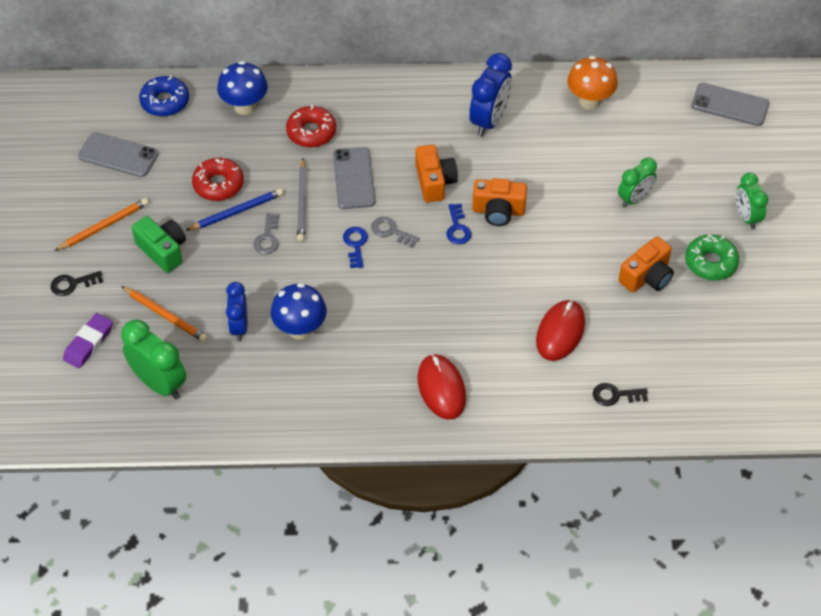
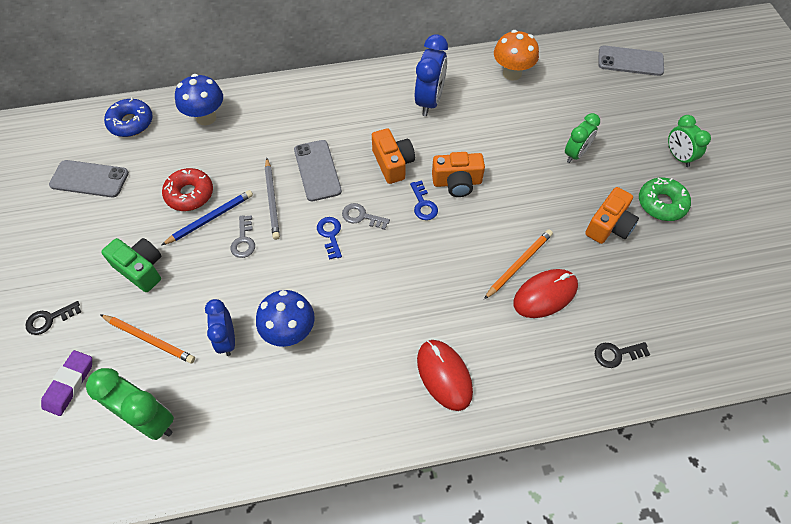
camera: 10 degrees left, 5 degrees up
orange pencil [54,198,149,251] -> orange pencil moved to [484,229,553,299]
red donut [286,105,336,148] -> none
red mouse [536,300,585,361] -> red mouse turned 45 degrees clockwise [513,269,578,318]

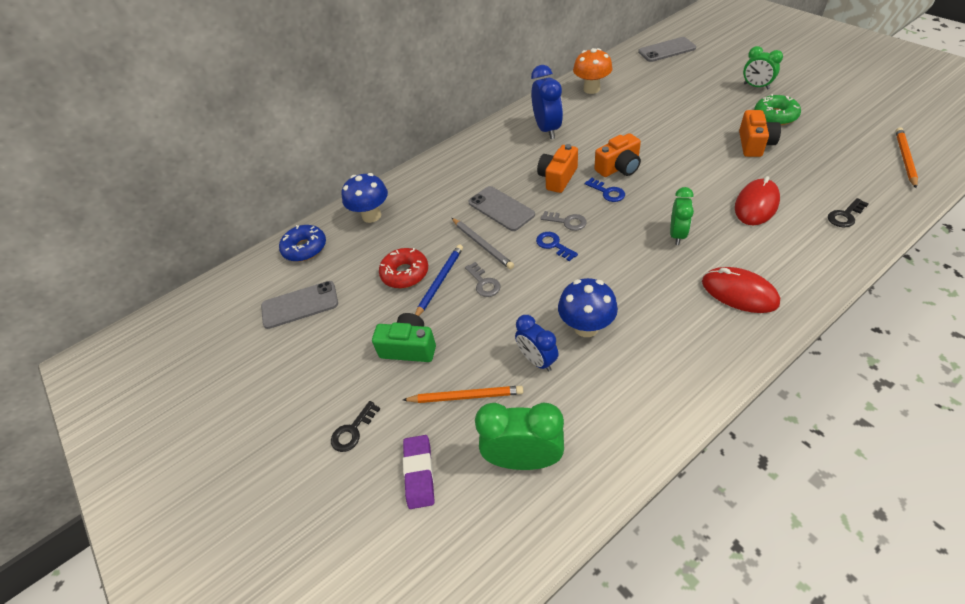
camera: 20 degrees left, 10 degrees down
grey key [342,203,390,230] -> grey key turned 150 degrees counterclockwise [541,211,587,231]
orange camera [372,128,415,184] -> orange camera turned 105 degrees counterclockwise [537,144,578,193]
orange pencil [484,229,553,299] -> orange pencil moved to [895,127,918,188]
green clock [565,113,600,163] -> green clock moved to [670,187,694,245]

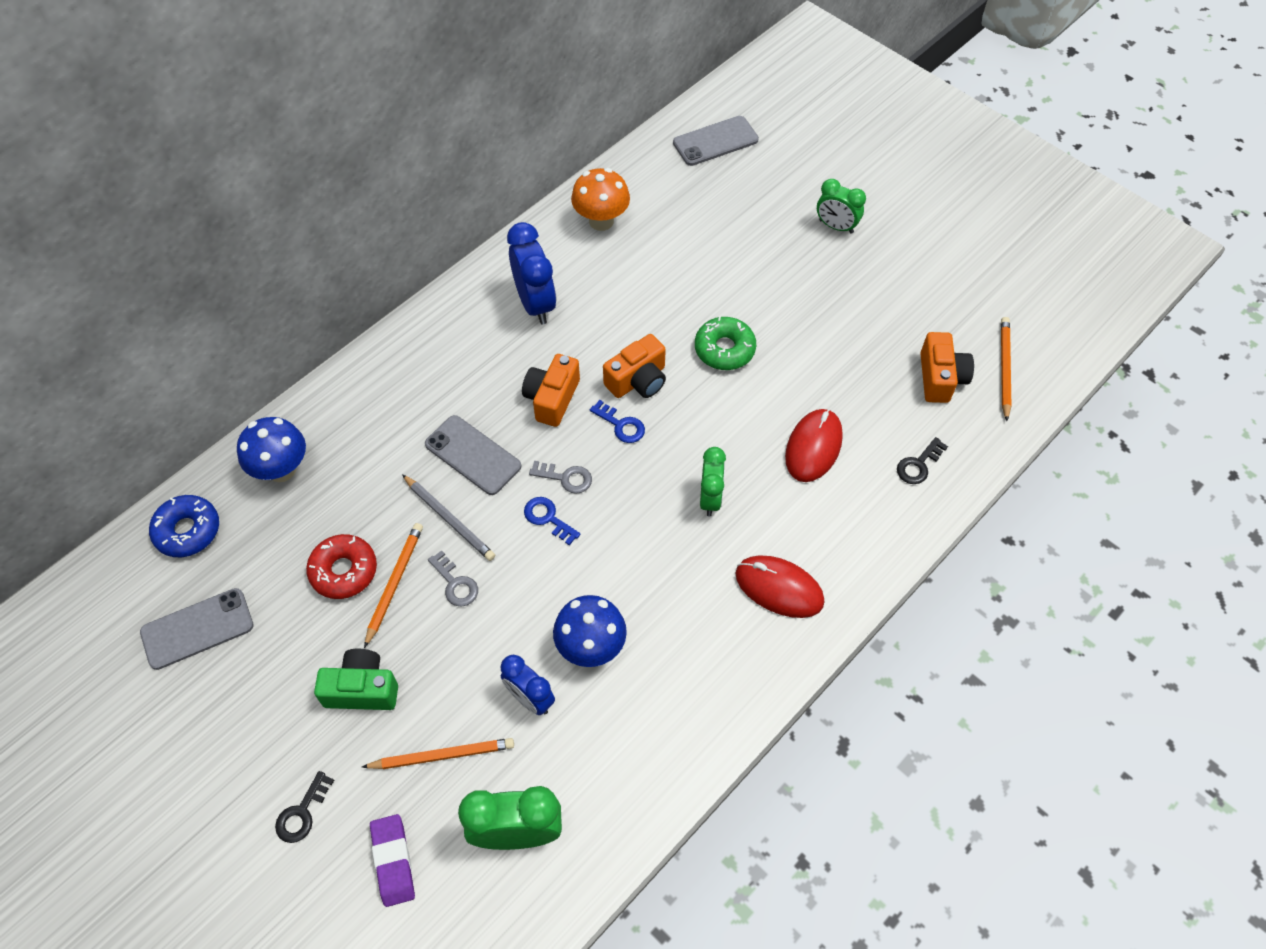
camera: 15 degrees left, 10 degrees up
blue pencil [415,244,463,316] -> orange pencil [364,523,423,648]
orange camera [739,110,781,157] -> orange camera moved to [920,332,974,403]
green donut [754,94,801,125] -> green donut moved to [695,316,756,370]

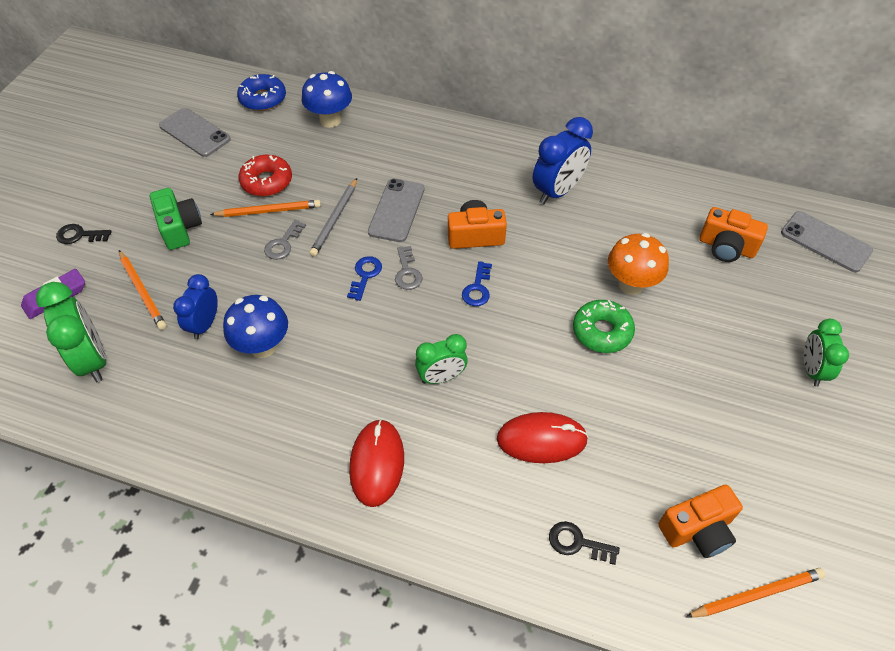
camera: 65 degrees right, 5 degrees down
orange mushroom [571,168,630,231] -> orange mushroom moved to [608,233,669,295]
orange camera [603,334,666,398] -> orange camera moved to [699,207,768,262]

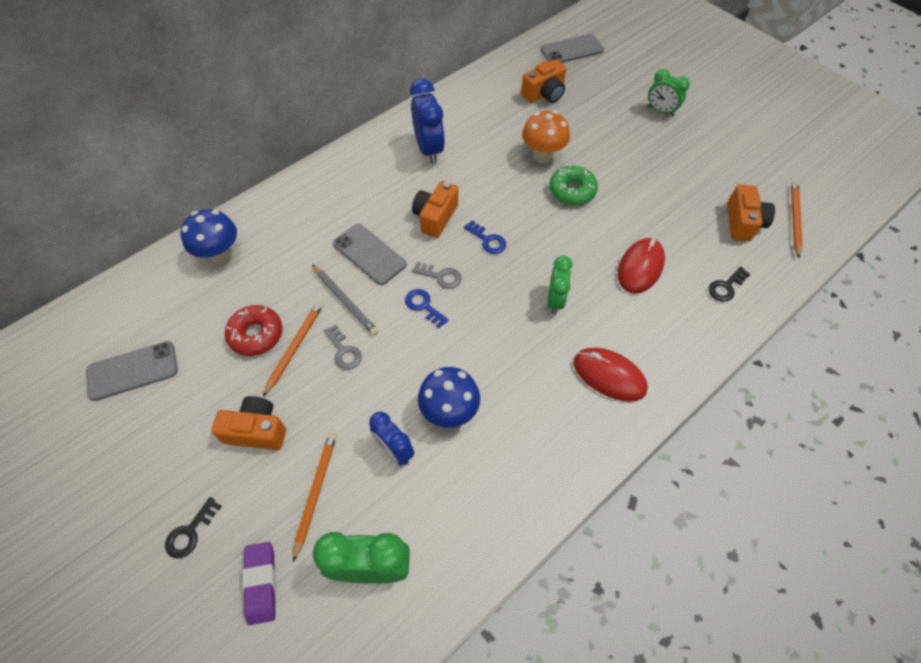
camera: 60 degrees left, 5 degrees up
orange pencil [119,250,167,330] -> orange pencil turned 75 degrees counterclockwise [293,432,337,562]
green camera [150,188,202,250] -> orange camera [211,396,286,450]
blue donut [237,74,286,111] -> none

